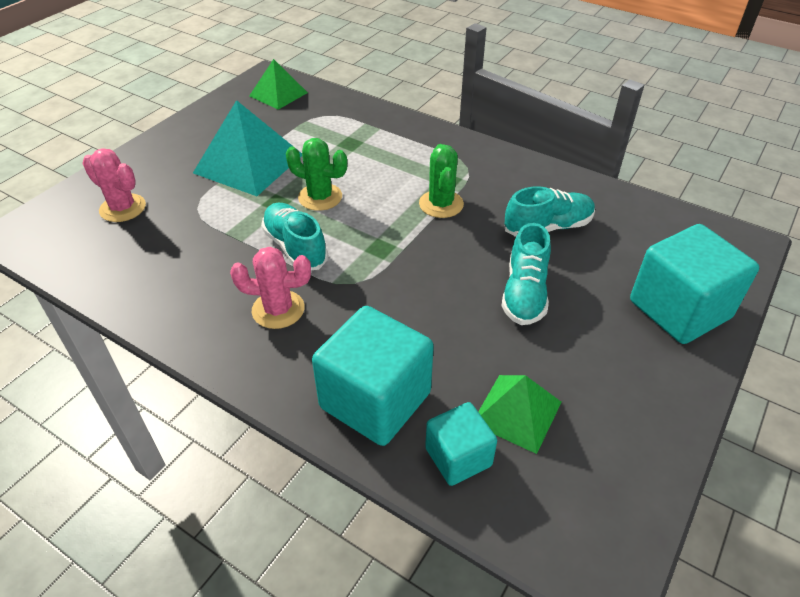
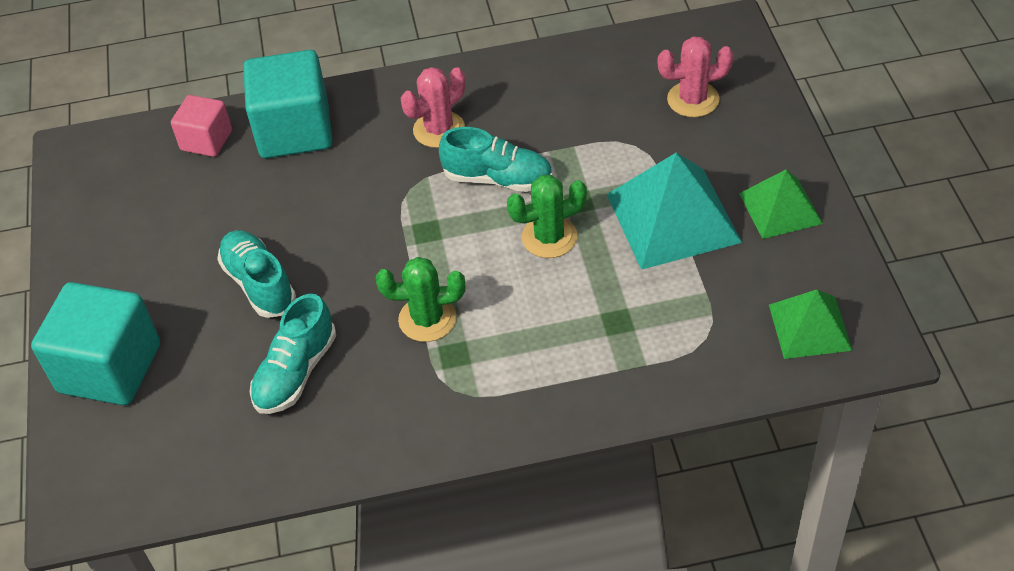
camera: 140 degrees right, 5 degrees up
green cactus [419,144,464,218] -> green cactus turned 45 degrees counterclockwise [376,257,465,342]
turquoise cube [425,402,497,486] -> pink cube [171,95,232,157]
green pyramid [478,375,561,454] -> green pyramid moved to [739,170,823,239]

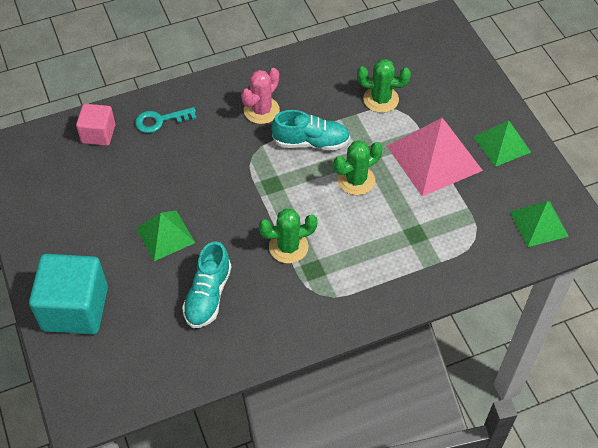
camera: 15 degrees left, 5 degrees up
turquoise shoe [217,230,296,318] -> green pyramid [136,210,195,261]
turquoise cube [243,50,333,158] -> turquoise key [135,107,197,133]
turquoise pyramid [607,152,742,270] -> pink pyramid [387,118,483,196]
pink cactus [658,36,734,117] -> none
none -> green cactus [357,59,411,113]

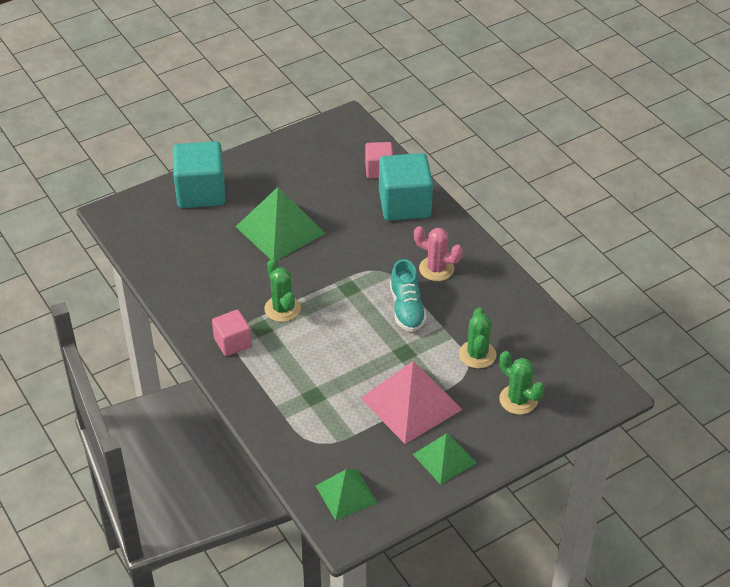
camera: 80 degrees right, 10 degrees down
turquoise key [135,107,197,133] -> turquoise cube [379,153,433,221]
green pyramid [136,210,195,261] -> green pyramid [236,187,326,261], size x1.65
turquoise shoe [182,241,232,328] -> none
green cactus [334,141,382,195] -> green cactus moved to [499,351,545,415]
none -> pink cube [212,310,252,356]

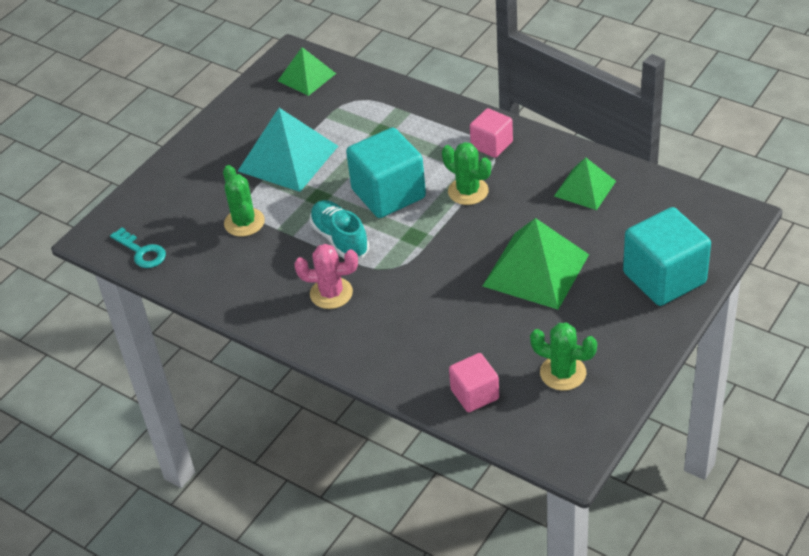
camera: 160 degrees right, 0 degrees up
pink pyramid [361,361,463,444] -> turquoise pyramid [238,108,338,192]
turquoise cube [379,153,433,221] -> turquoise cube moved to [346,127,426,218]
green pyramid [413,433,476,485] -> green pyramid moved to [554,157,616,210]
green cactus [499,351,545,415] -> green cactus moved to [530,323,597,391]
none -> turquoise key [110,228,166,268]

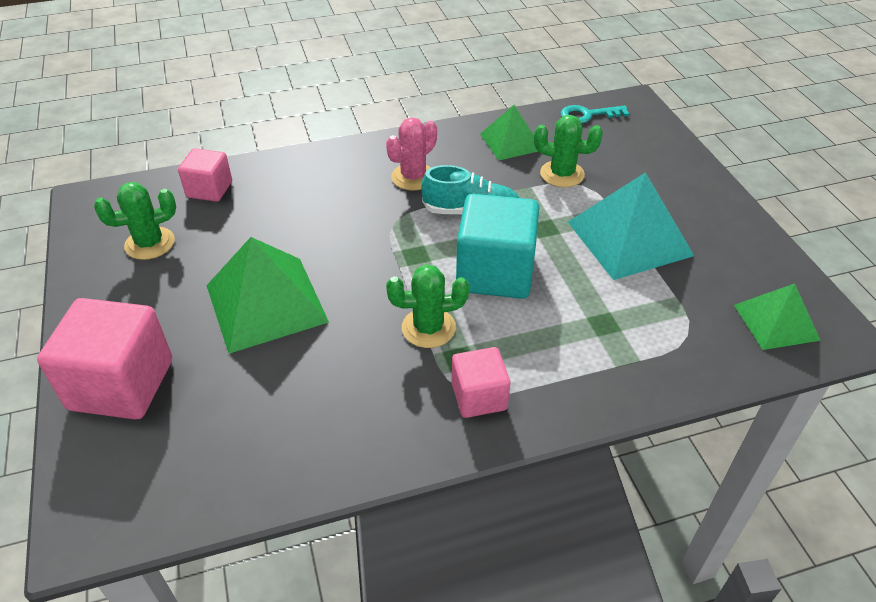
camera: 125 degrees right, 0 degrees up
green pyramid [554,157,616,210] -> green pyramid moved to [480,105,539,160]
turquoise cube [623,207,711,306] -> pink cube [37,298,172,420]

